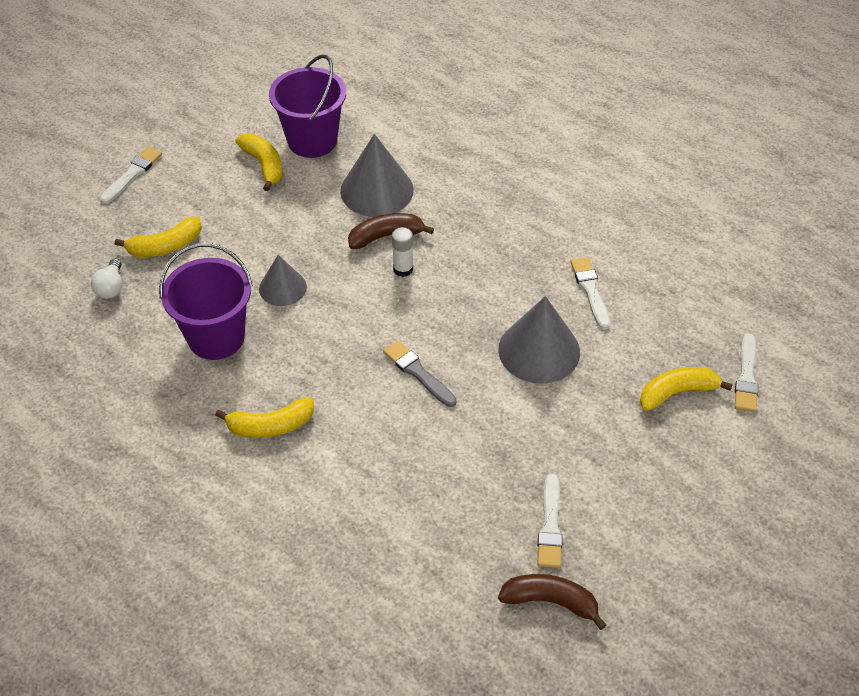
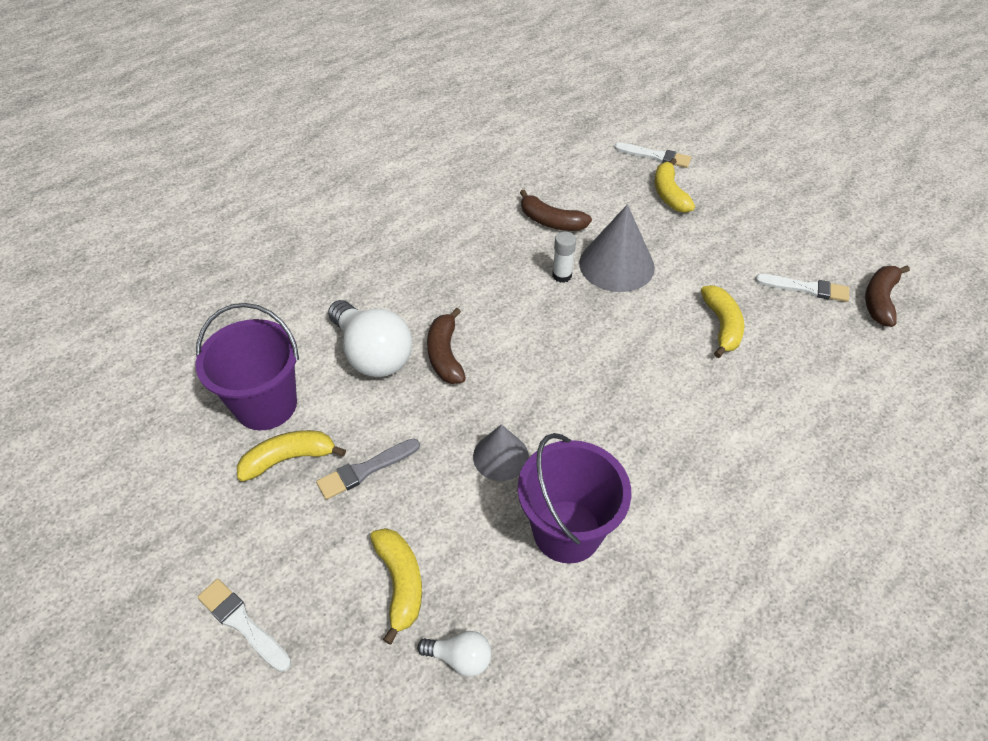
camera: 80 degrees left, 0 degrees up
yellow banana [215,398,314,438] -> yellow banana moved to [701,285,744,358]
grey cone [340,134,414,217] -> white light bulb [328,300,412,377]
grey brush [383,340,457,407] -> grey brush moved to [316,439,420,500]
white glue stick [392,227,413,277] -> white glue stick moved to [552,232,576,283]
white brush [570,257,610,330] -> brown banana [520,190,592,231]

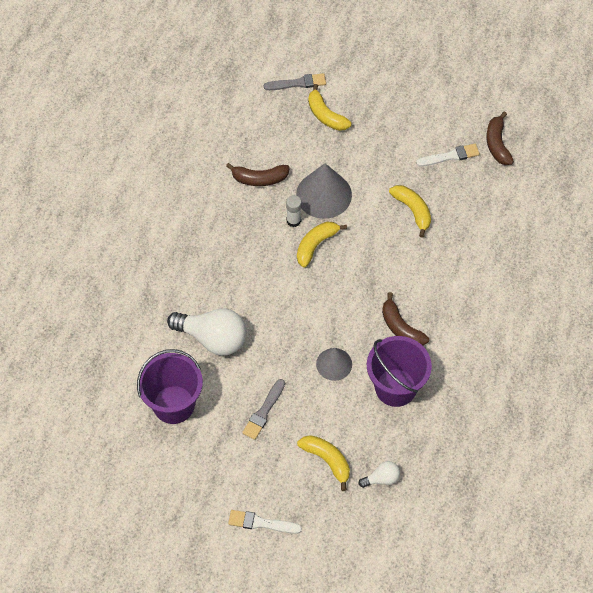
camera: 30 degrees left, 10 degrees up
yellow banana [237,430,346,482] -> yellow banana moved to [297,222,347,268]
brown banana [427,308,466,384] -> brown banana moved to [382,292,429,345]
white brush [614,143,691,168] -> grey brush [264,73,326,90]

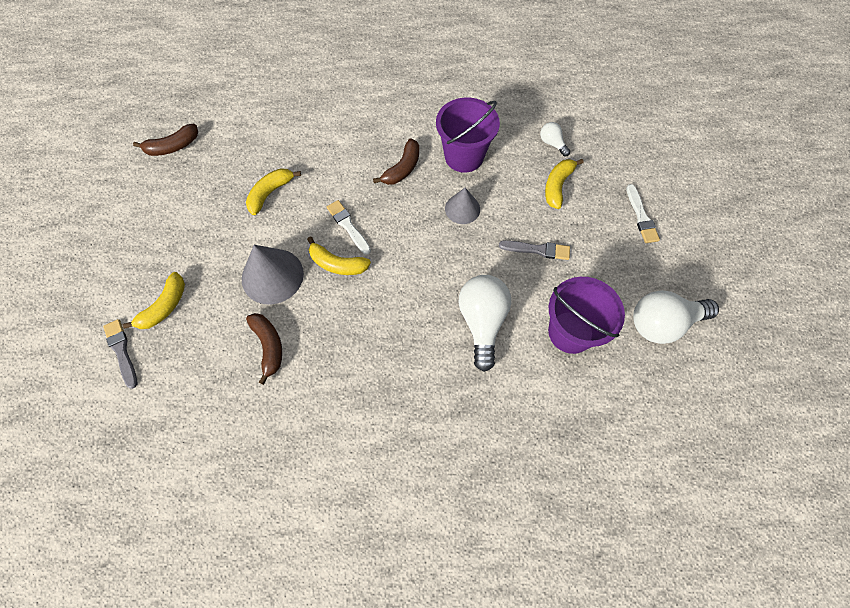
camera: 110 degrees left, 5 degrees up
white glue stick [286,195,301,227] -> none
white brush [416,144,480,166] -> white brush moved to [327,200,371,255]
none -> white light bulb [633,290,719,344]

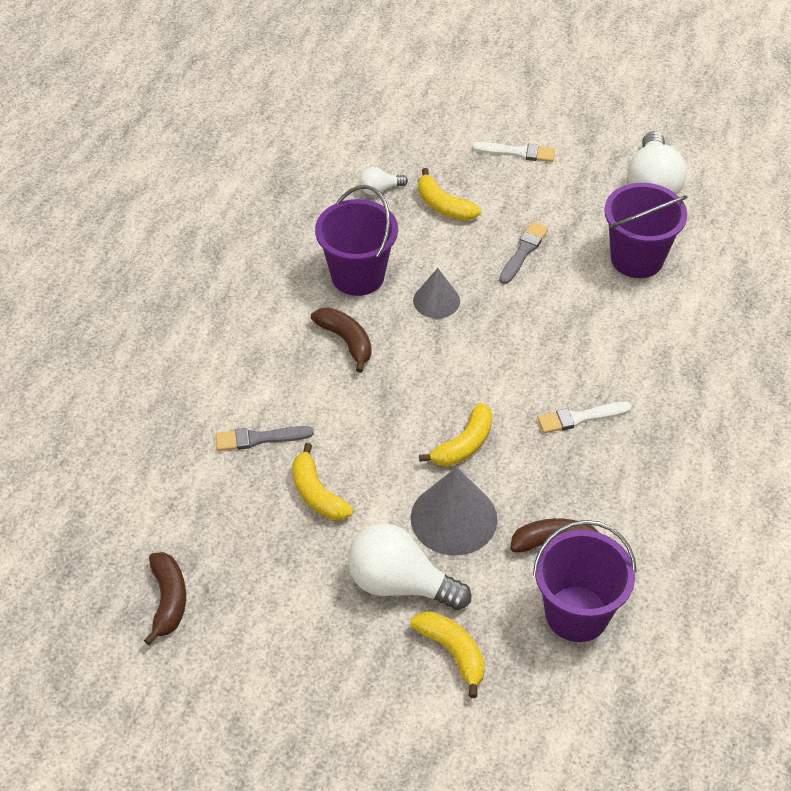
camera: 70 degrees left, 15 degrees down
grey brush [103,319,137,389] -> grey brush moved to [216,426,314,451]
white brush [327,200,371,255] -> white brush moved to [537,402,632,433]
white light bulb [459,275,511,372] -> white light bulb moved to [348,523,471,610]
none -> purple bucket [533,520,637,642]

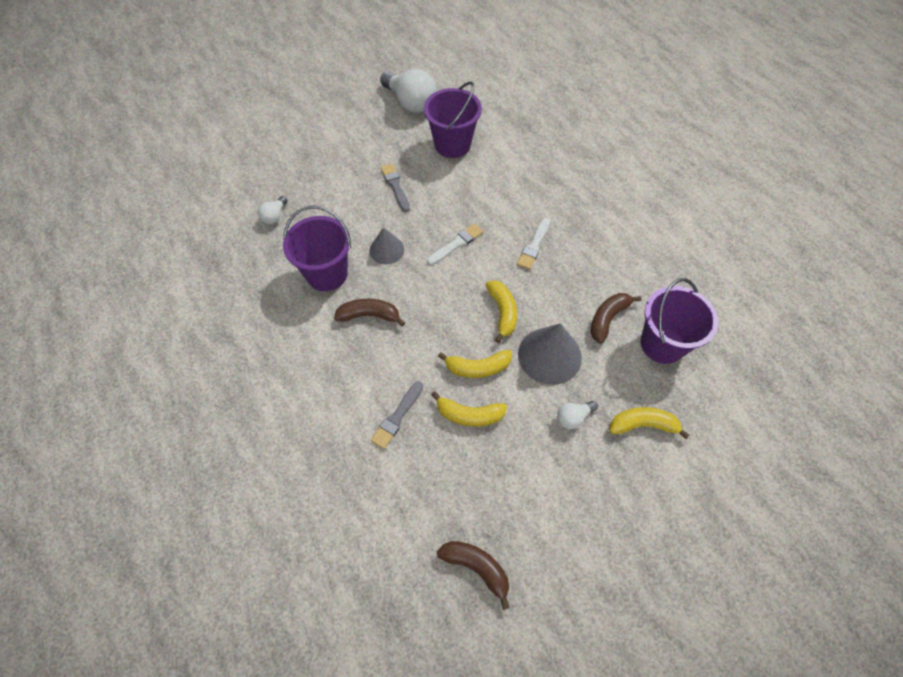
camera: 50 degrees left, 10 degrees up
white light bulb [348,523,471,610] -> white light bulb [557,401,598,429], size x0.48
yellow banana [418,168,481,221] -> yellow banana moved to [438,350,512,378]
white brush [472,142,555,162] -> white brush moved to [427,223,483,265]

